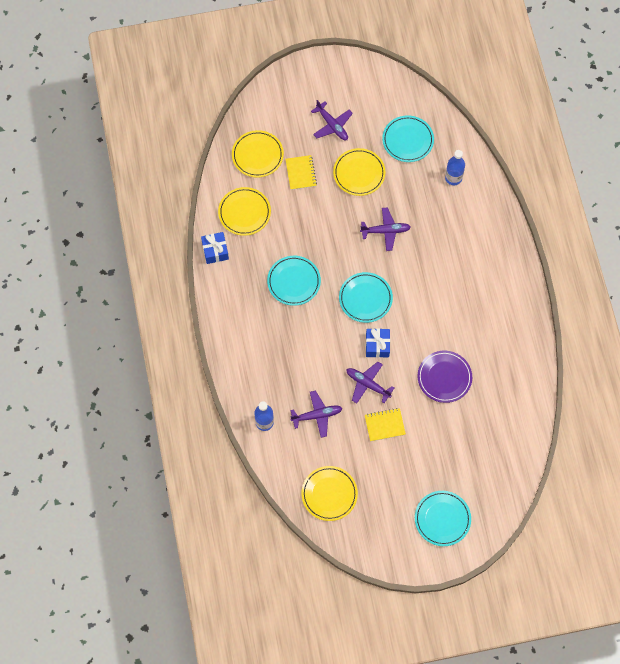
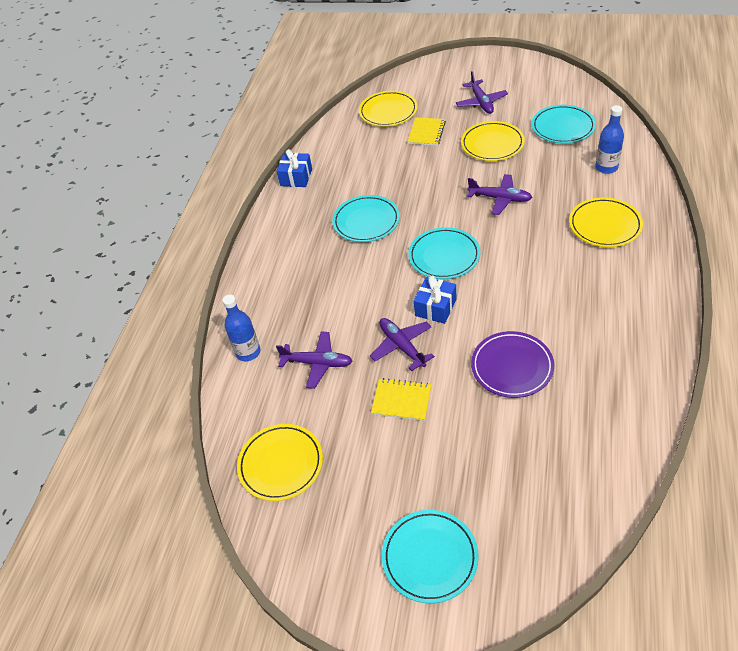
camera: 30 degrees right, 20 degrees down
yellow plate [218,187,271,236] -> yellow plate moved to [569,197,643,247]

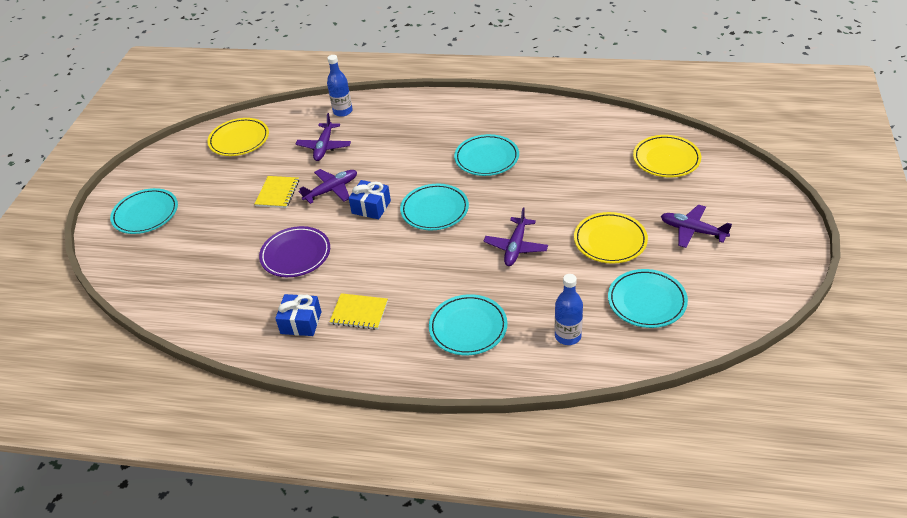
camera: 85 degrees right, 5 degrees down
blue gift [277,149,312,187] -> blue gift moved to [275,294,321,336]
yellow notebook [407,117,446,146] -> yellow notebook moved to [329,293,388,330]
purple plane [456,71,508,114] -> purple plane turned 45 degrees clockwise [661,205,732,248]
yellow plate [569,197,643,247] -> turquoise plate [429,294,507,355]

